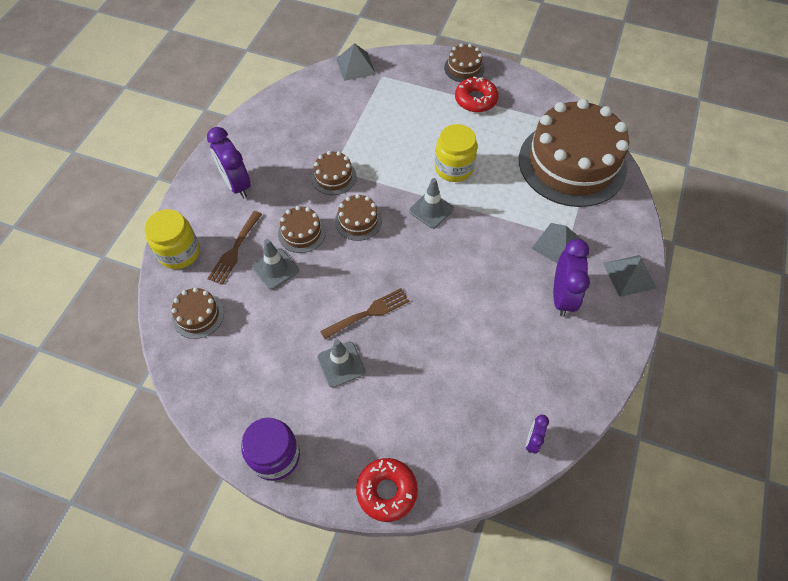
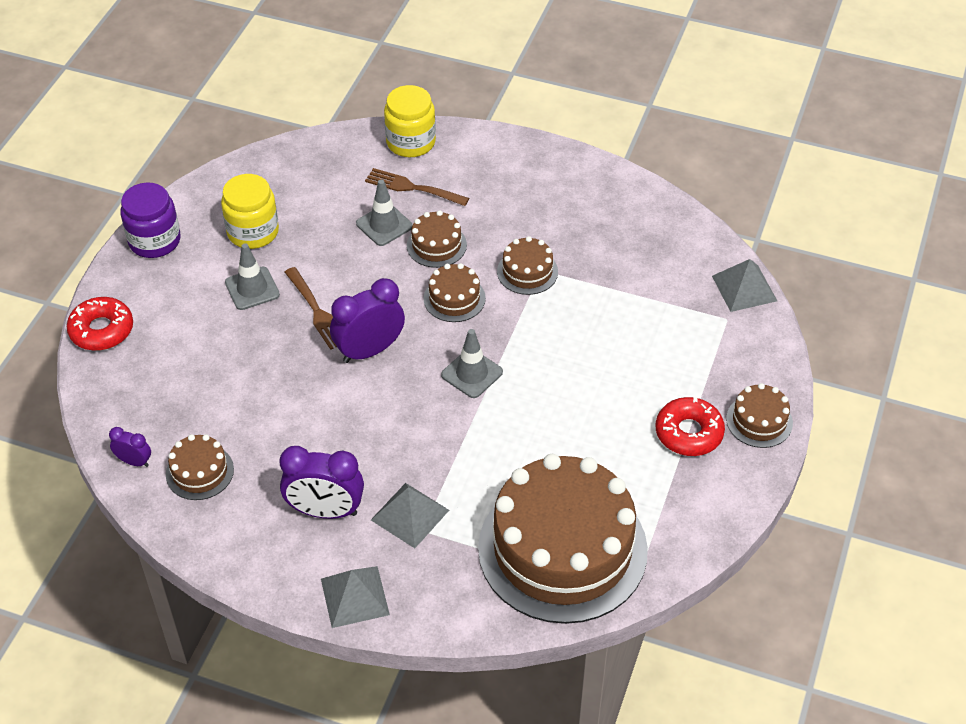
camera: 90 degrees right, 10 degrees down
brown cake [171,287,224,339] -> brown cake moved to [166,434,234,500]
purple clock [207,127,251,198] -> purple clock moved to [330,278,405,363]
yellow jar [435,124,477,182] -> yellow jar moved to [221,174,279,249]

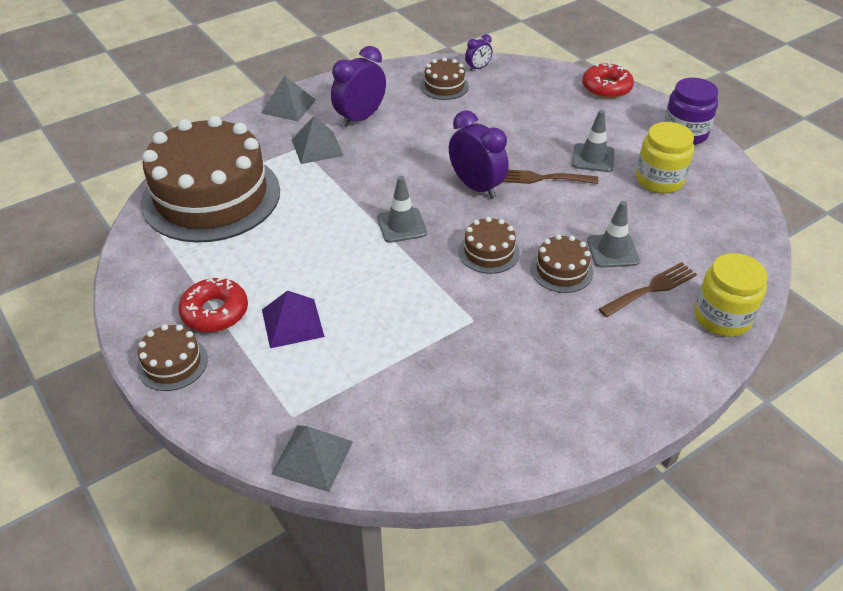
camera: 125 degrees right, 5 degrees down
purple clock [330,278,405,363] -> purple clock turned 45 degrees counterclockwise [449,110,509,199]
brown cake [497,236,558,295] -> none
none -> purple pyramid [262,290,325,348]

